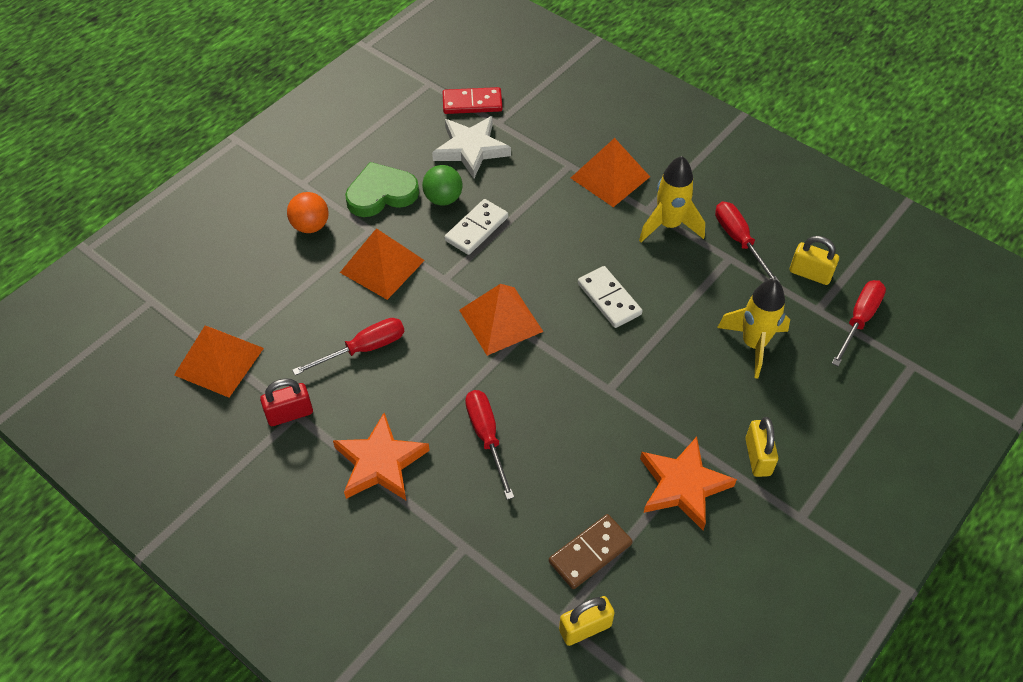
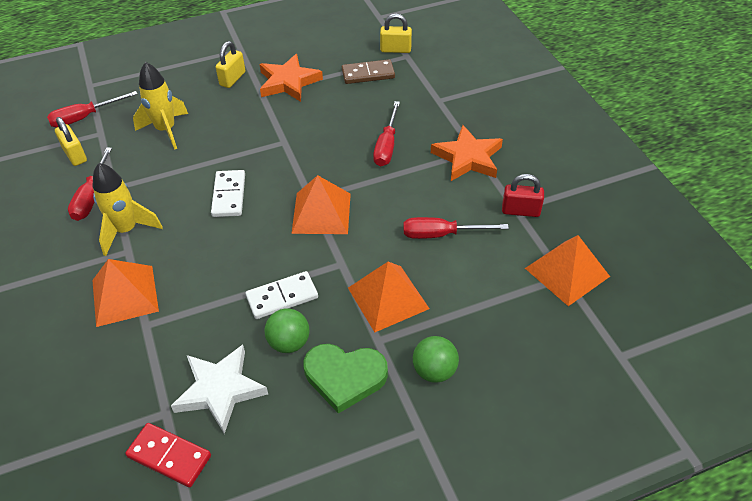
camera: 150 degrees left, 5 degrees down
orange ball [287,192,329,233] -> green ball [413,336,459,383]

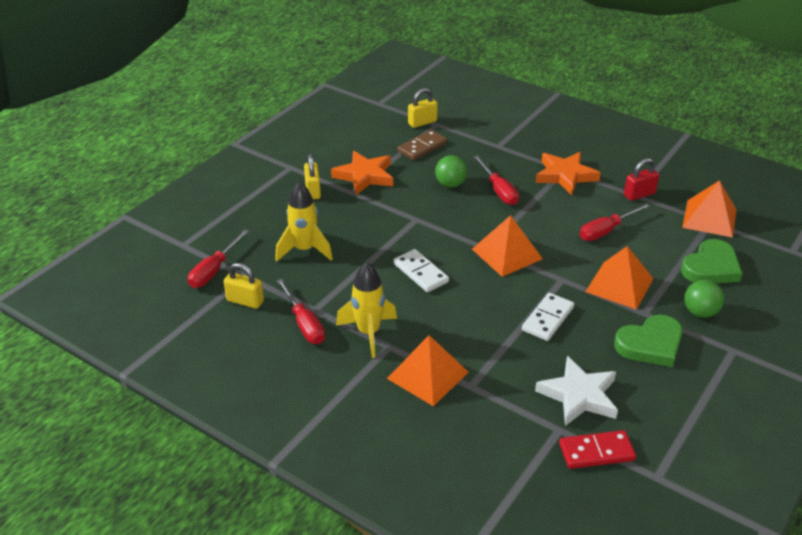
camera: 35 degrees left, 10 degrees down
green ball [265,308,309,353] -> green ball moved to [435,155,467,188]
none -> green heart [681,239,743,283]

